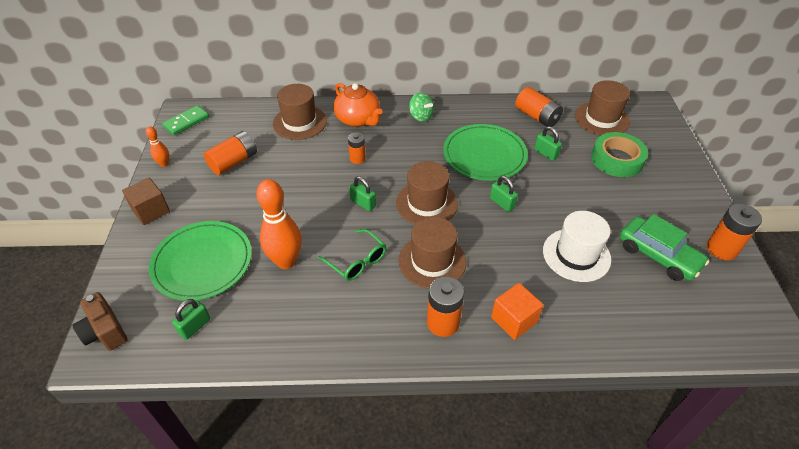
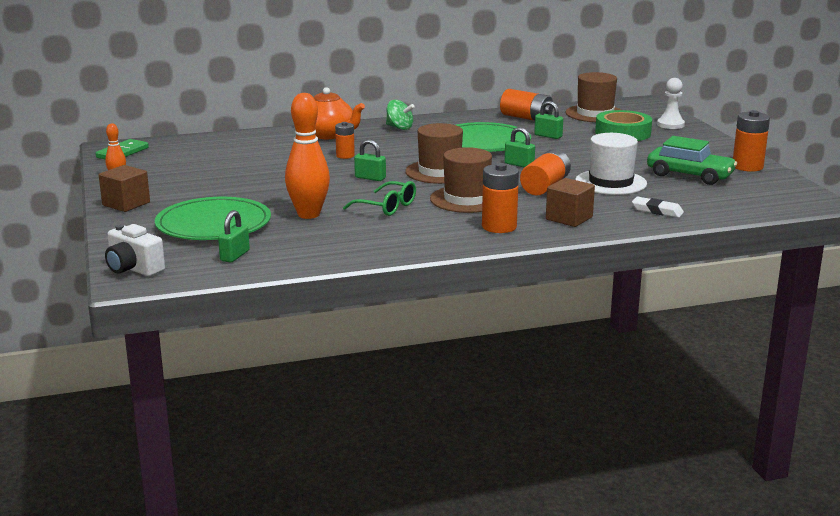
camera: 15 degrees left, 25 degrees down
brown camera [73,292,127,351] -> white camera [105,224,165,276]
orange battery [204,131,257,175] -> orange battery moved to [520,149,571,196]
brown hat [273,84,327,140] -> none
orange cube [491,283,543,340] -> brown cube [546,178,595,227]
none -> white eraser [632,197,684,218]
none -> white pawn [657,78,685,129]

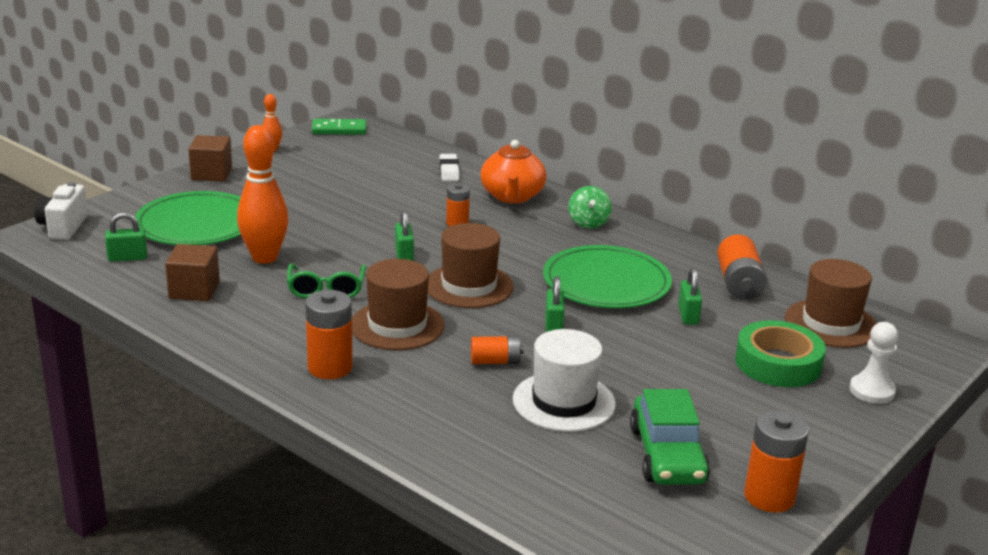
camera: 55 degrees right, 5 degrees up
orange battery [520,149,571,196] -> orange battery [471,336,524,364], size x0.62
brown cube [546,178,595,227] -> brown cube moved to [165,244,220,301]
white eraser [632,197,684,218] -> white eraser moved to [440,154,460,181]

